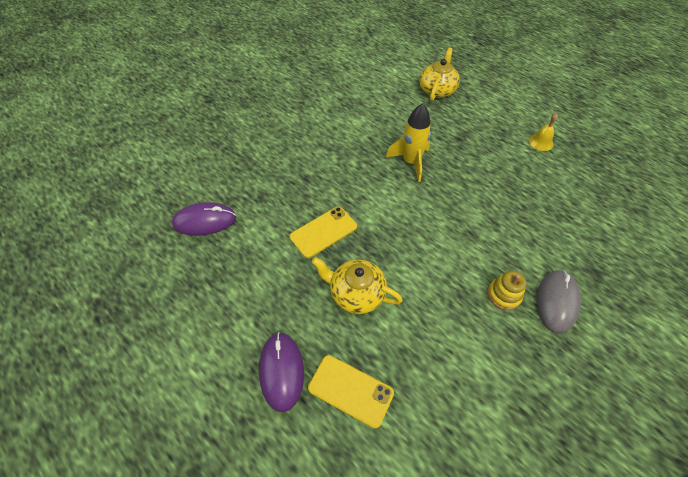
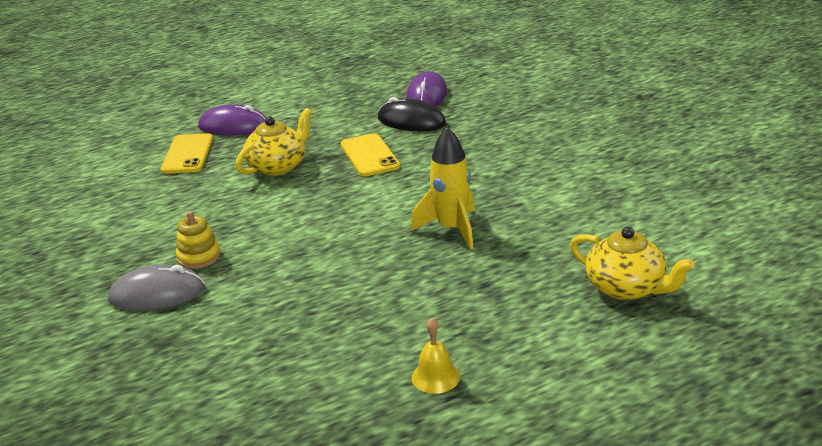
camera: 110 degrees right, 25 degrees down
yellow phone [308,355,394,429] -> yellow phone turned 45 degrees counterclockwise [161,133,213,174]
grey mouse [537,270,581,334] -> grey mouse turned 45 degrees counterclockwise [108,265,205,310]
none -> black mouse [378,97,446,131]

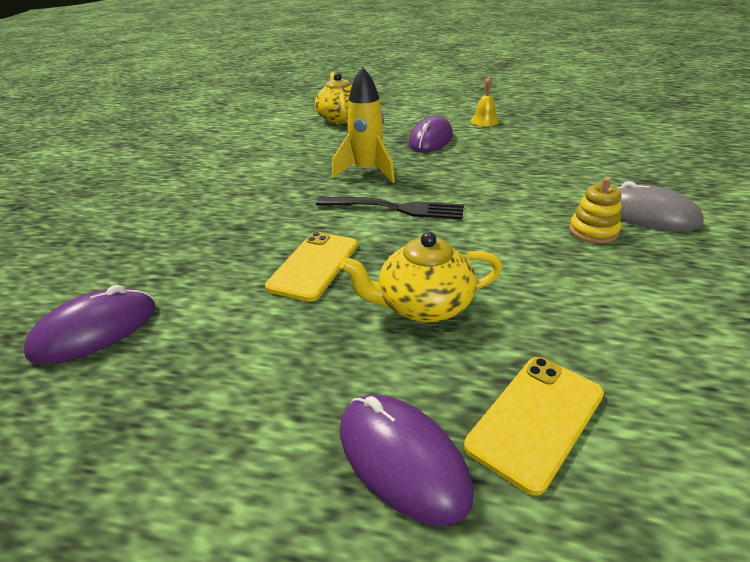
camera: 140 degrees left, 5 degrees up
black mouse [378,97,446,131] -> none
none -> black fork [316,197,464,219]
none -> purple mouse [409,116,453,152]

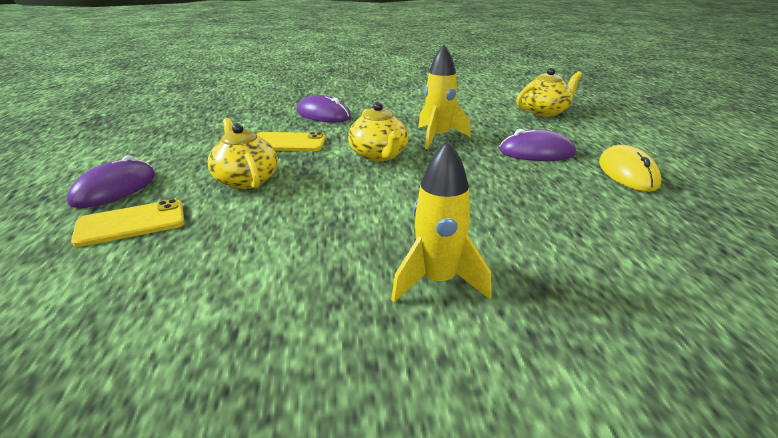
camera: 70 degrees right, 5 degrees down
purple mouse [24,285,156,364] -> purple mouse moved to [297,95,351,122]
black fork [316,197,464,219] -> yellow teapot [348,102,409,161]
yellow phone [464,357,604,496] -> yellow phone turned 45 degrees counterclockwise [71,199,184,247]
yellow bell [471,76,499,126] -> yellow mouse [599,145,662,192]
yellow stacking toy [569,177,622,243] -> none
grey mouse [617,181,704,231] -> yellow rocket [391,141,491,302]

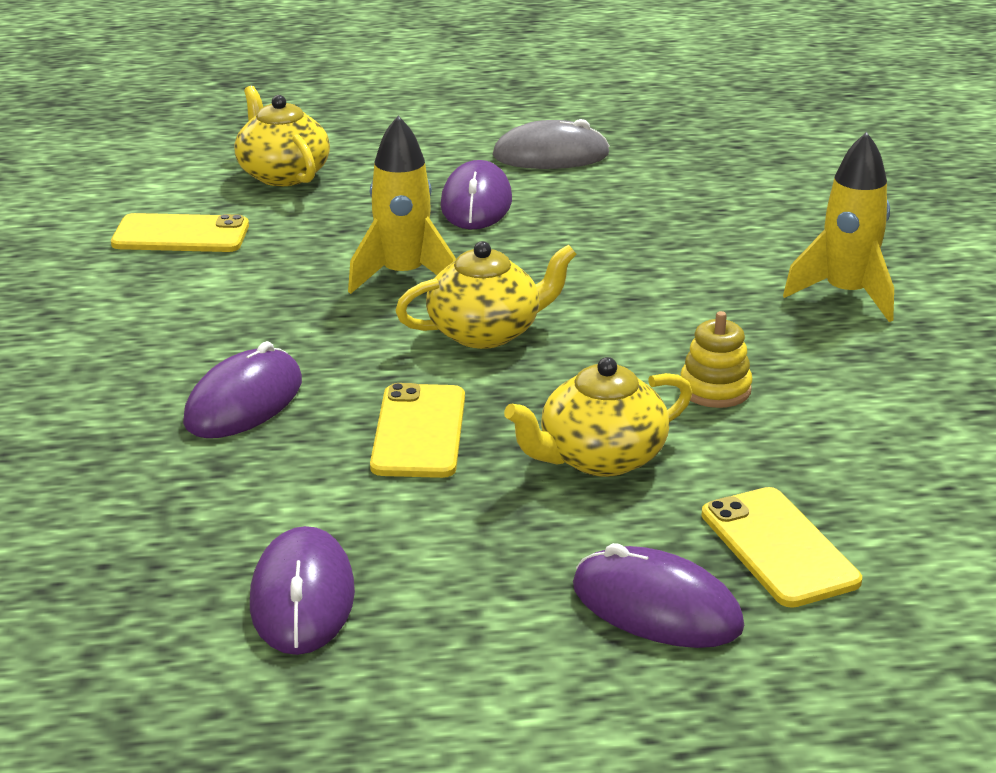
camera: 90 degrees left, 0 degrees up
yellow mouse [599,145,662,192] -> grey mouse [493,119,610,169]
none -> yellow phone [111,213,249,252]
none -> purple mouse [250,526,355,655]
none -> yellow stacking toy [680,311,752,408]

